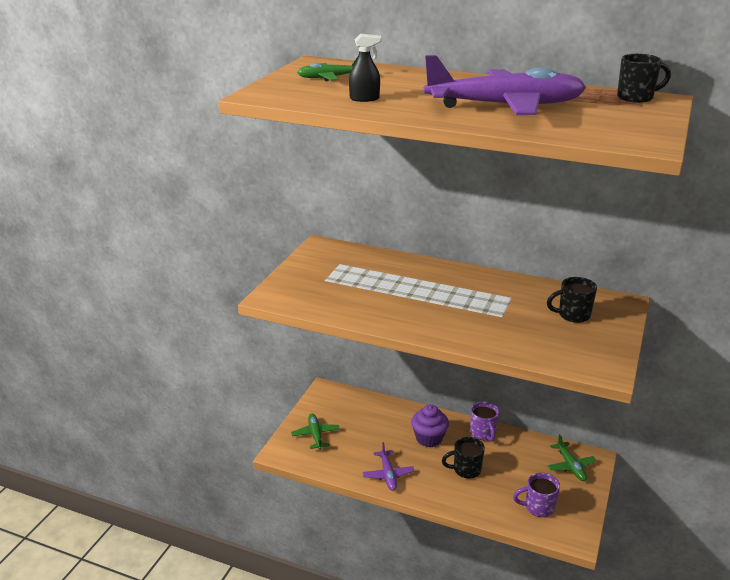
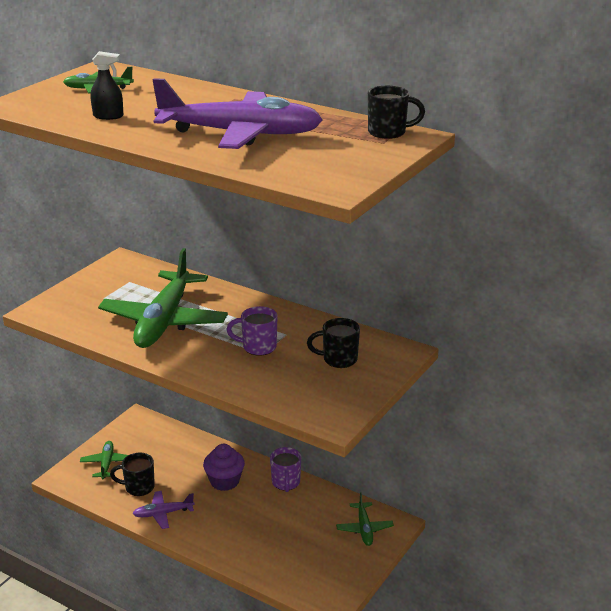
camera: 10 degrees right, 0 degrees up
purple plane [362,442,414,491] -> purple plane turned 75 degrees clockwise [133,491,195,529]
black mug [442,437,485,479] -> black mug moved to [110,453,155,496]
purple mug [513,473,560,517] -> purple mug moved to [226,306,278,356]
none -> green plane [98,248,228,348]

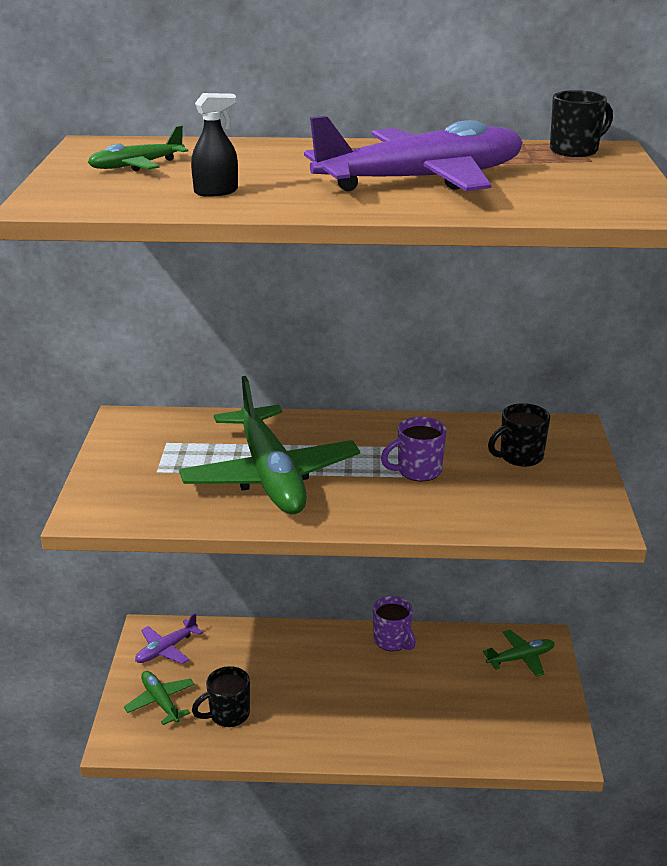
camera: 30 degrees left, 0 degrees up
purple plane [133,491,195,529] -> purple plane moved to [135,613,203,664]
purple cupcake [203,444,245,491] -> none
green plane [336,493,394,546] -> green plane turned 75 degrees counterclockwise [483,630,555,677]

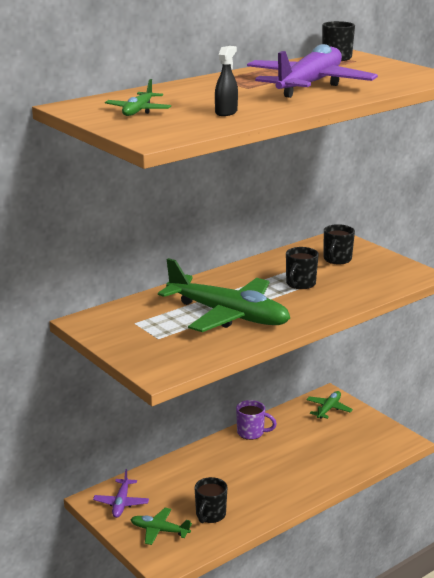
camera: 40 degrees left, 5 degrees down
purple mug [381,417,447,481] -> black mug [286,247,319,289]

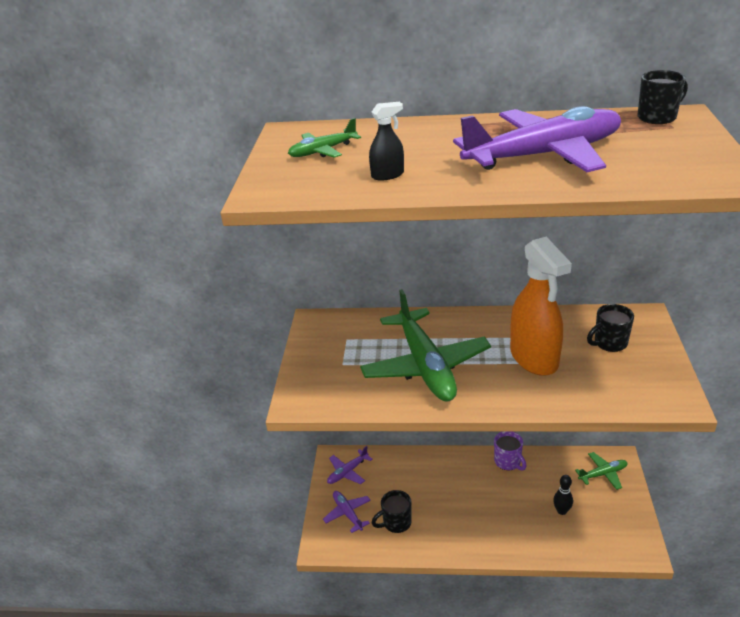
camera: 45 degrees right, 10 degrees up
green plane [130,508,192,545] -> purple plane [323,491,371,533]
black mug [286,247,319,289] -> orange spray bottle [510,237,572,376]
none -> black bowling pin [553,475,573,515]

